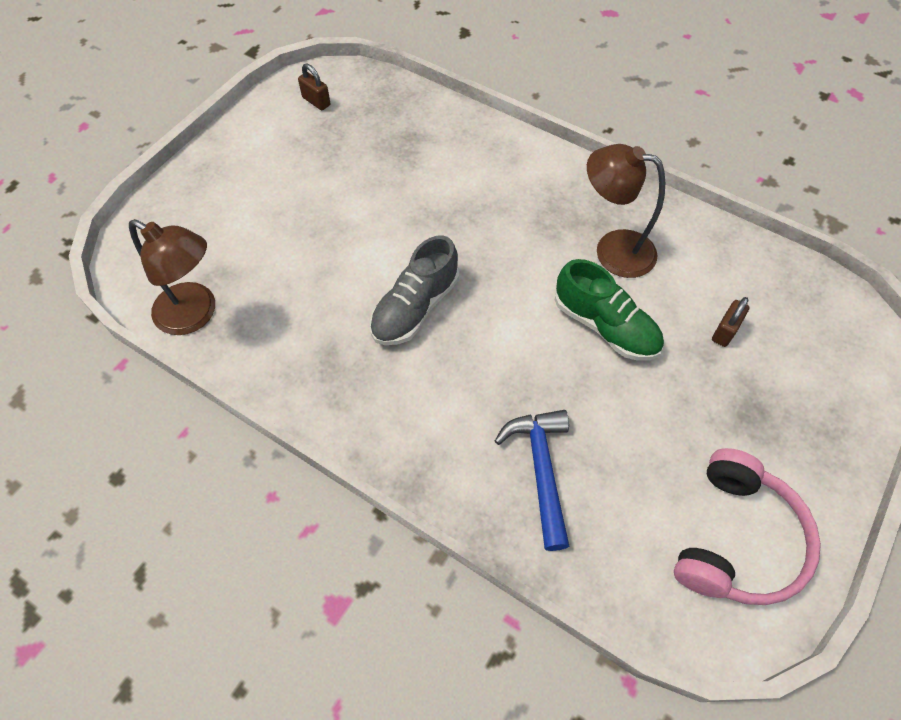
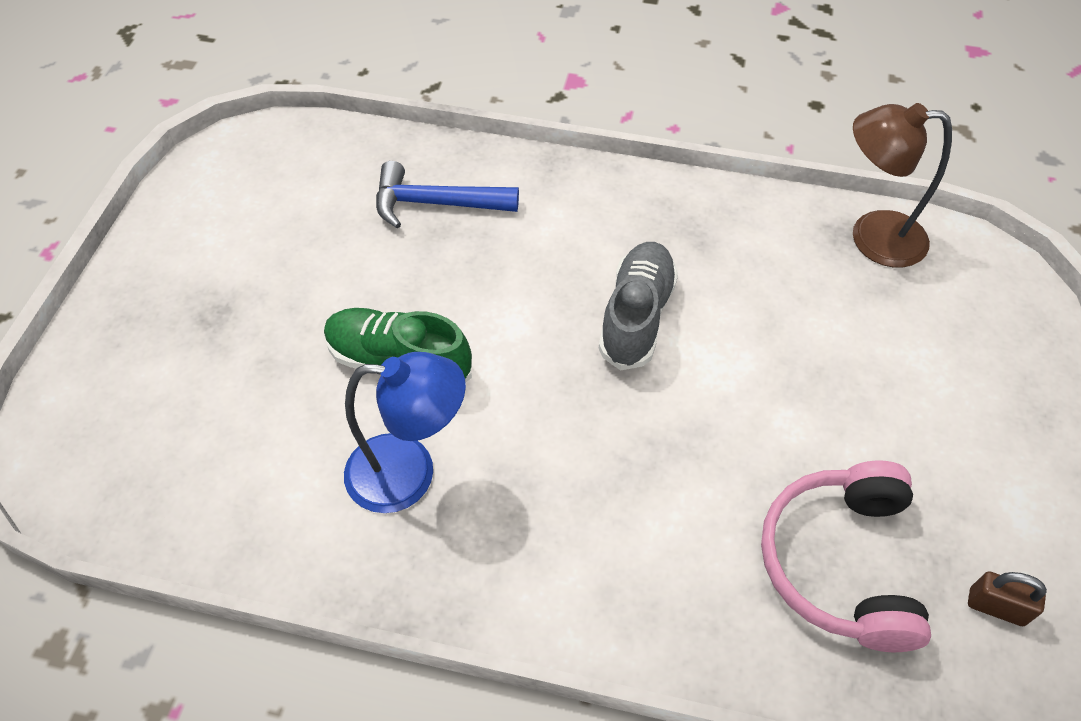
camera: 160 degrees right, 5 degrees down
blue hammer [495,410,569,551] -> blue hammer turned 120 degrees clockwise [376,161,519,228]
brown lamp [587,144,665,278] -> blue lamp [344,352,466,513]
pink headphones [674,448,821,605] -> pink headphones moved to [761,460,931,652]
brown padlock [712,297,750,347] -> none

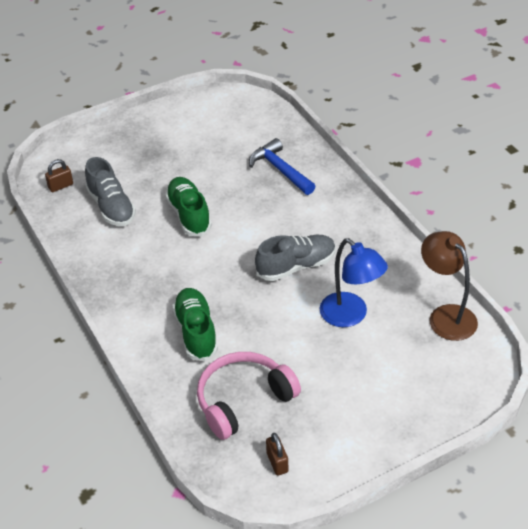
camera: 50 degrees right, 10 degrees down
blue lamp [344,352,466,513] -> blue lamp moved to [319,238,388,327]
none -> brown padlock [45,159,73,192]
none -> grey shoe [85,157,136,226]
none -> green shoe [172,288,218,361]

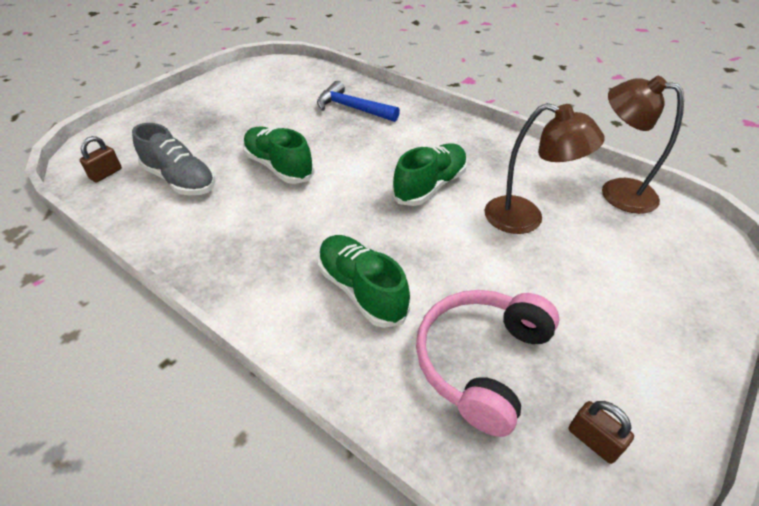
camera: 25 degrees left, 0 degrees up
grey shoe [255,235,336,281] -> green shoe [392,144,467,206]
blue lamp [319,238,388,327] -> brown lamp [484,103,605,234]

